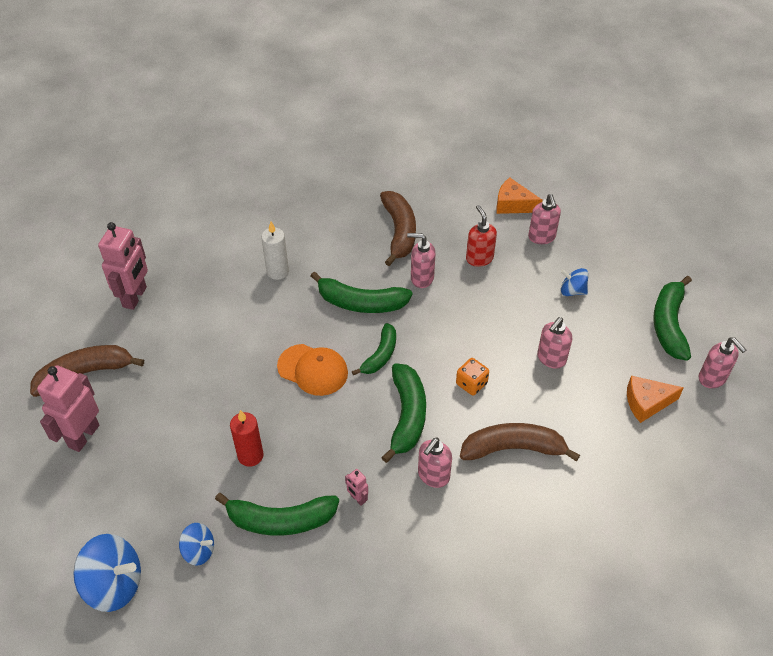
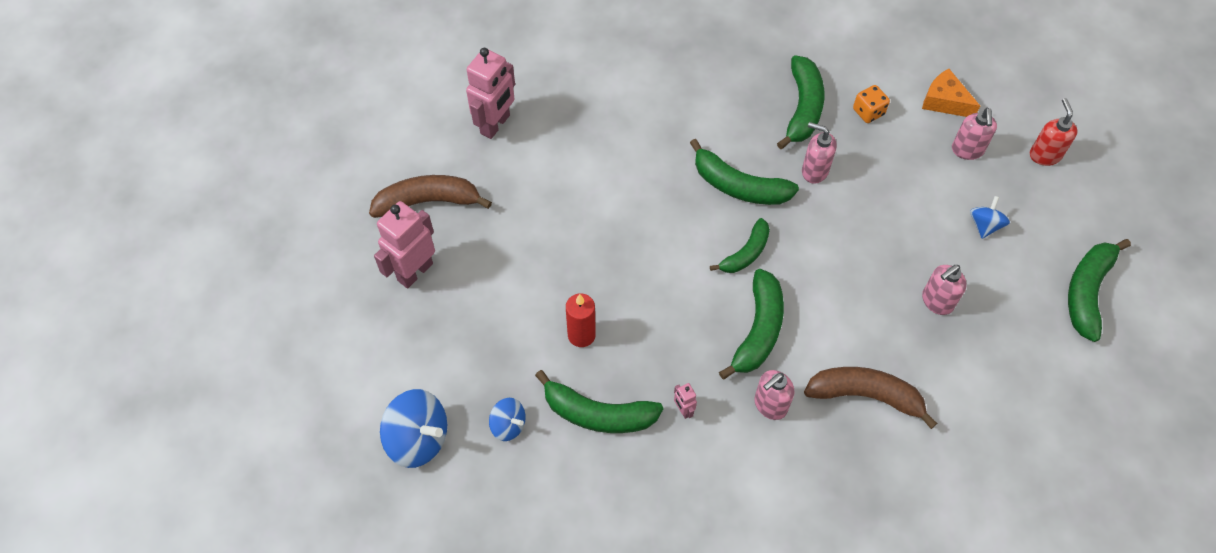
camera: 15 degrees right, 10 degrees up
white candle [261,222,289,280] -> none
orange cap [277,344,348,396] -> none
brown banana [380,191,416,266] -> green banana [777,55,825,149]
orange dice [456,358,489,395] -> orange dice moved to [853,85,890,123]
red soap dispenser [466,205,497,267] -> red soap dispenser moved to [1030,98,1078,166]
blue spinning top [561,268,588,296] -> blue spinning top turned 75 degrees clockwise [970,196,1010,239]
orange cheese [627,376,684,423] -> none
pink soap dispenser [699,337,746,388] -> none

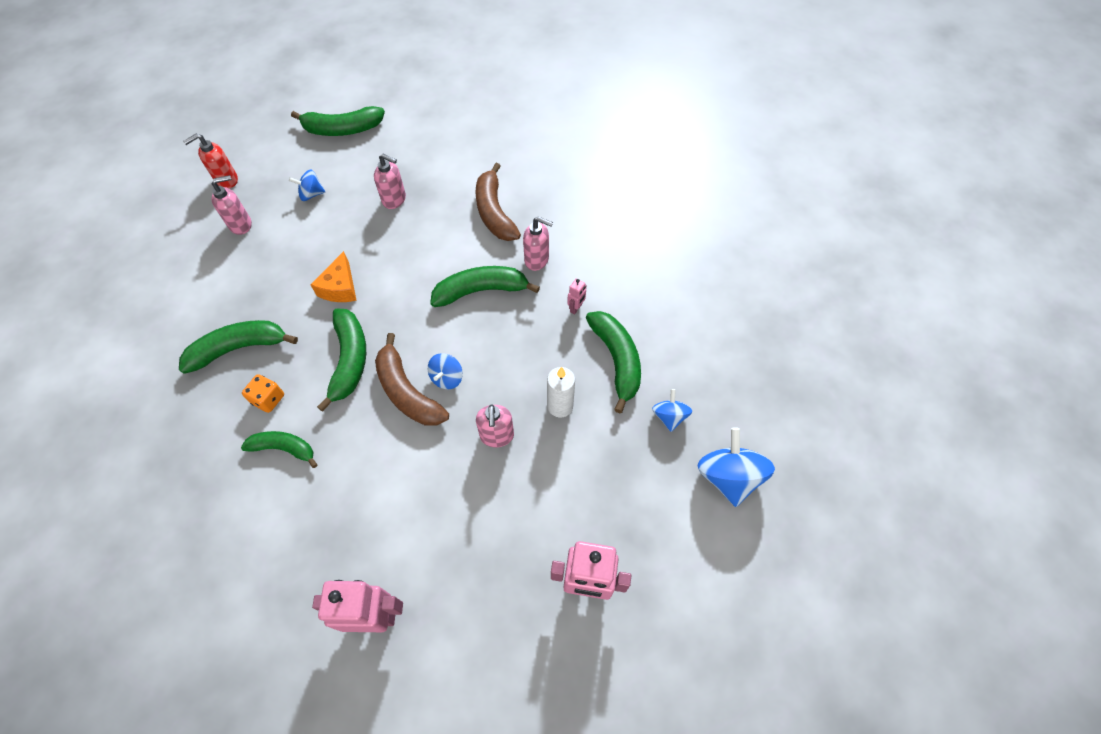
camera: 120 degrees left, 0 degrees up
brown banana [369,175,492,218] -> brown banana moved to [375,333,449,426]
red candle [566,293,596,347] -> white candle [547,367,575,417]
green banana [710,218,770,273] -> green banana moved to [241,431,318,468]
pink soap dispenser [802,122,837,184] -> pink soap dispenser moved to [476,404,514,447]
orange dice [853,85,890,123] -> orange dice moved to [242,374,284,413]
orange cheese [922,69,980,117] -> orange cheese moved to [311,251,357,302]
none -> blue spinning top [428,353,463,389]

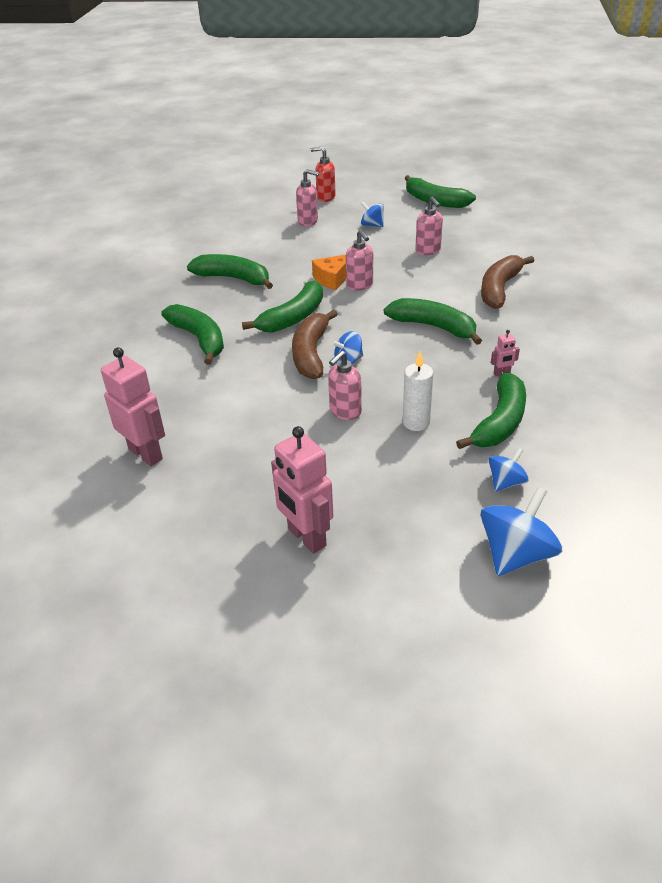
camera: 45 degrees right, 20 degrees down
green banana [241,431,318,468] -> green banana [161,304,224,365], size x1.53
orange dice [242,374,284,413] -> none
pink soap dispenser [523,217,553,271] -> pink soap dispenser moved to [346,230,373,291]

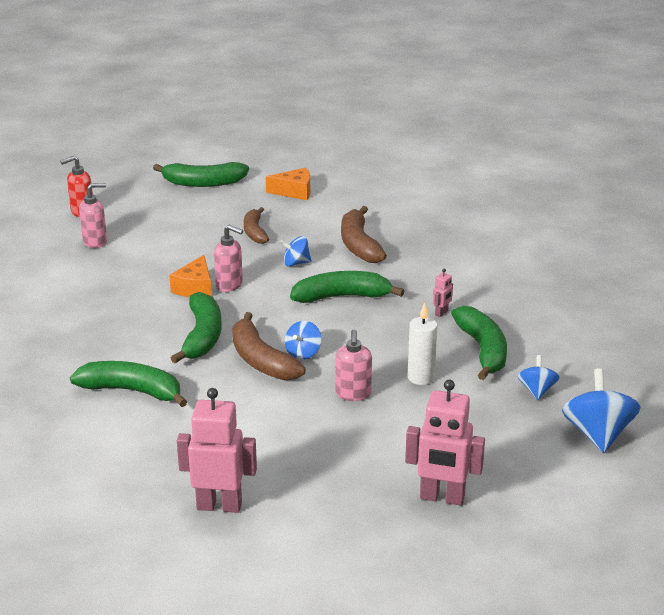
camera: 40 degrees left, 10 degrees down
green banana [187,254,273,289] -> none
blue spinning top [361,202,384,227] -> blue spinning top moved to [279,236,312,267]
pink soap dispenser [415,197,443,255] -> brown banana [244,207,269,244]
none -> orange cheese [266,168,310,200]

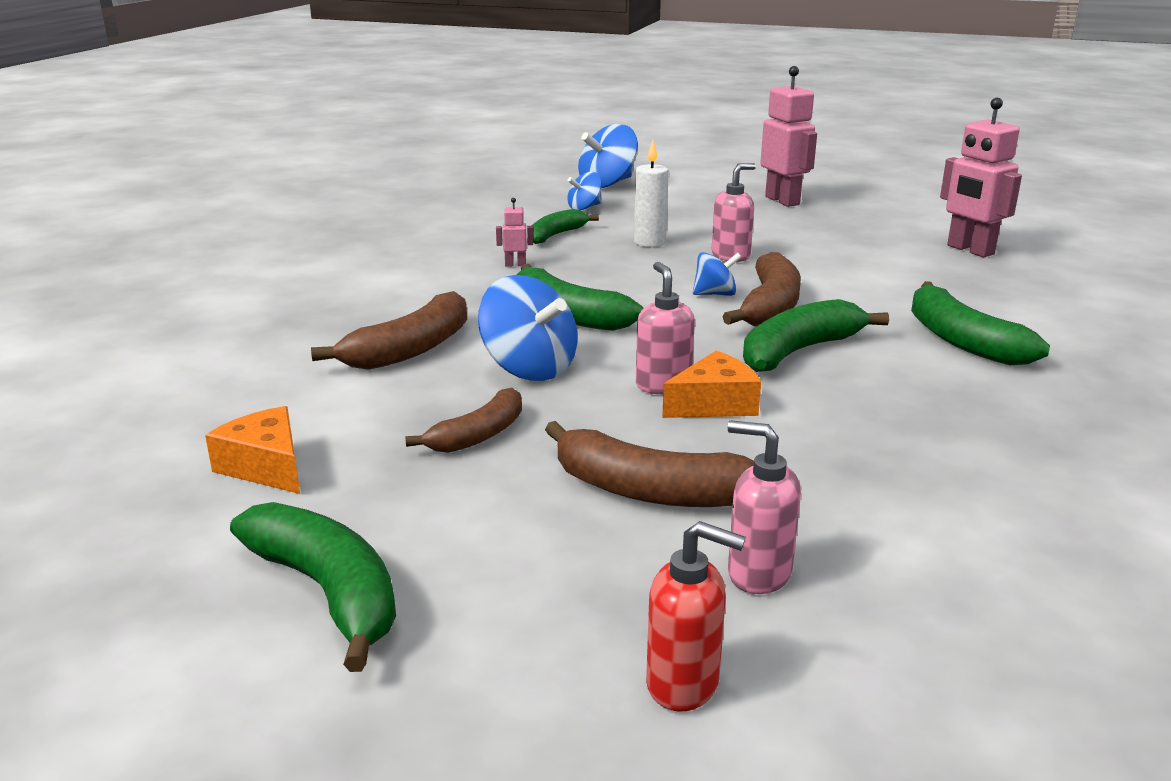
camera: 130 degrees left, 5 degrees down
blue spinning top [279,236,312,267] -> blue spinning top [478,275,577,381], size x1.76
green banana [451,306,507,380] -> green banana [531,209,599,244], size x0.65
none -> brown banana [545,421,754,507]

